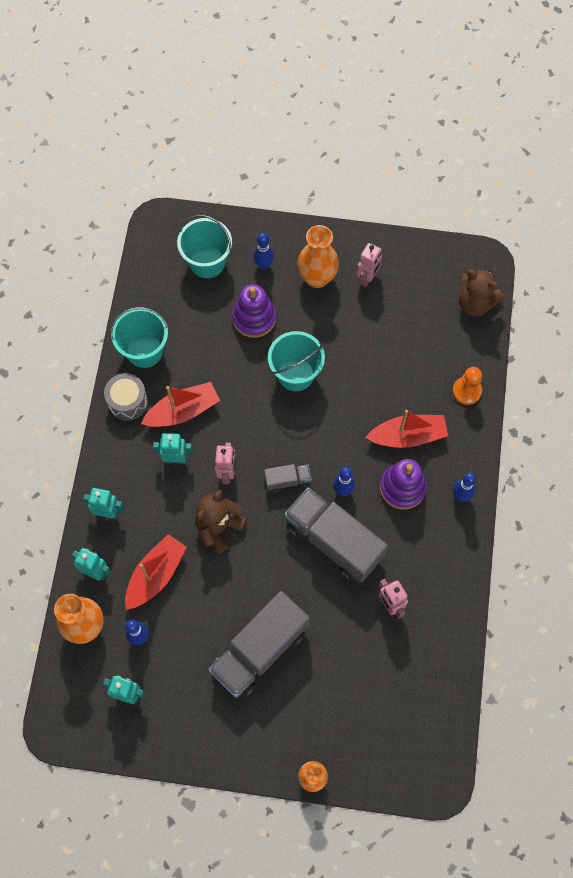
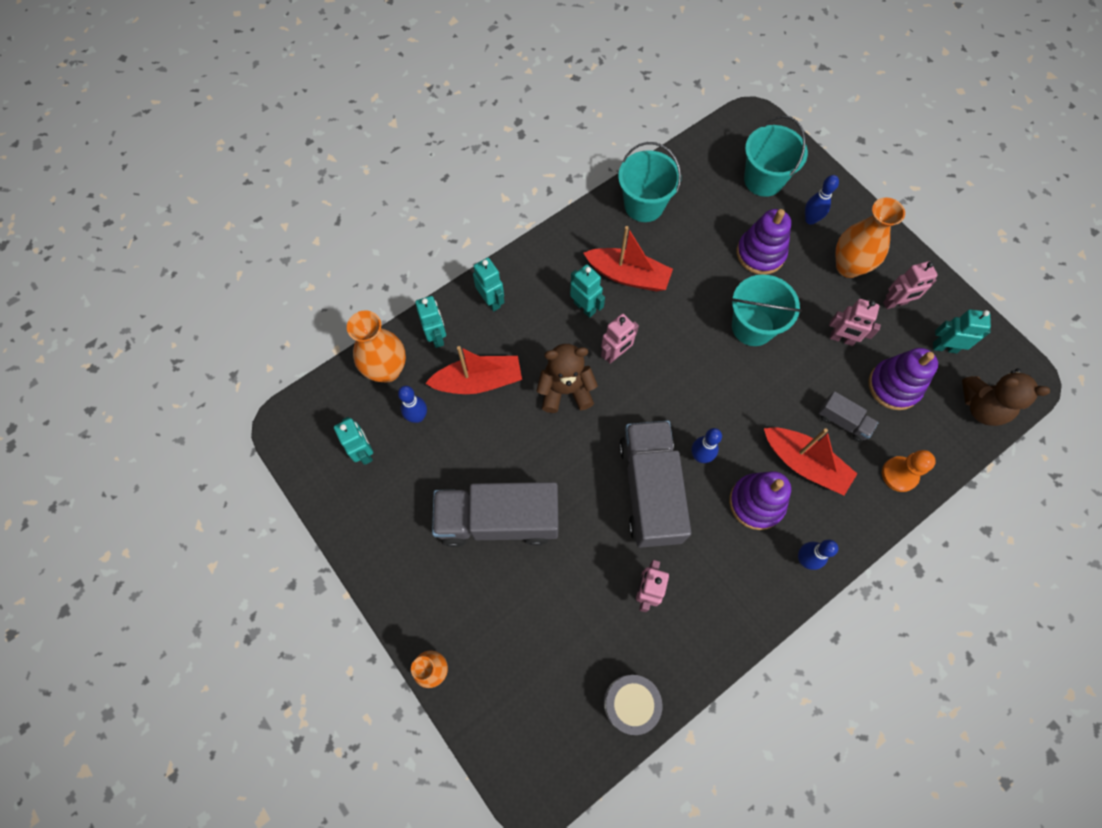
camera: 45 degrees right, 0 degrees up
grey drum [104,373,148,421] -> grey drum moved to [604,675,662,735]
grey truck [264,464,312,492] -> grey truck moved to [818,391,879,442]
brown teddy bear [459,269,505,316] -> brown teddy bear turned 60 degrees counterclockwise [962,369,1050,426]
none -> pink robot [829,299,881,346]
none -> purple stacking toy [868,348,938,410]
none -> turquoise robot [933,309,991,353]

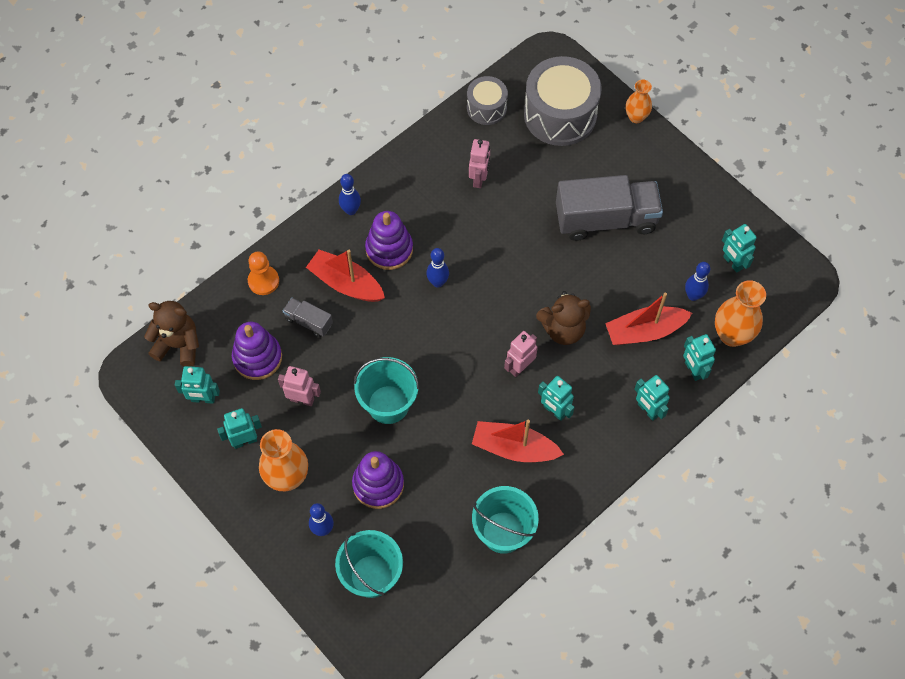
camera: 175 degrees right, 5 degrees down
grey truck [619,421,691,548] -> none
pink robot [883,261,938,309] -> turquoise robot [217,408,262,449]
none -> grey drum [524,56,602,146]

